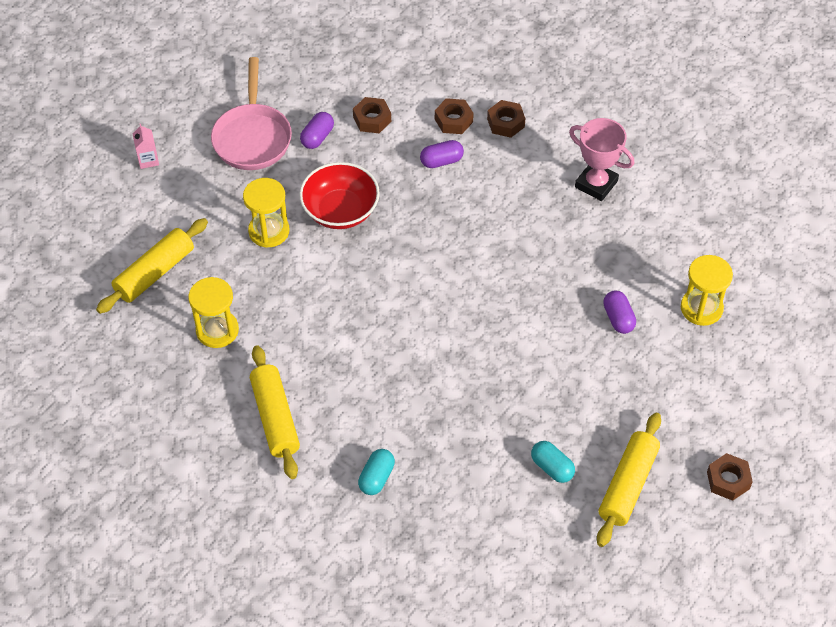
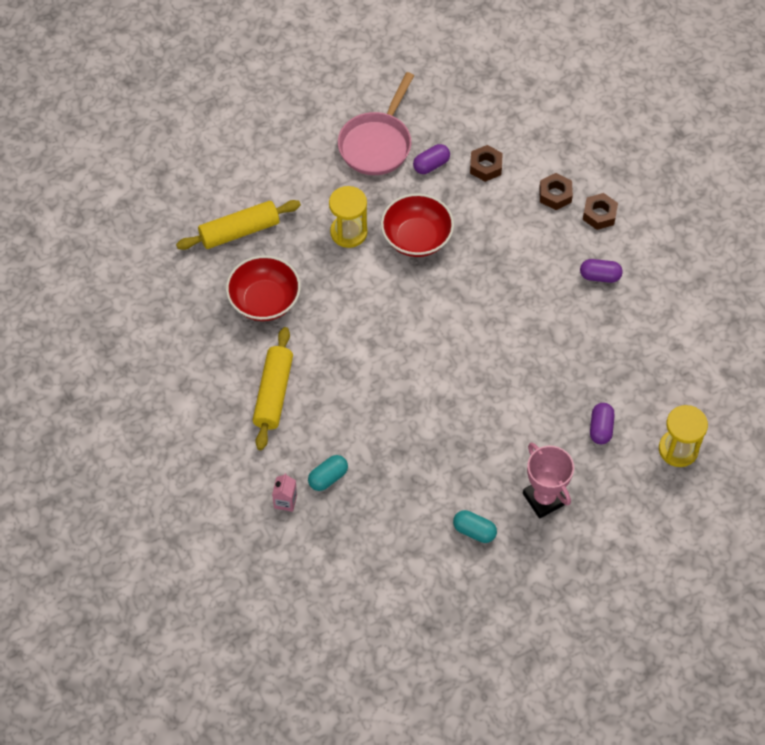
camera: 25 degrees right, 5 degrees up
pink carton [133,124,159,169] -> pink carton moved to [272,473,297,512]
yellow hourglass [188,277,239,348] -> red bowl [226,255,301,321]
purple capsule [420,140,464,168] -> purple capsule moved to [580,259,623,283]
turquoise capsule [531,441,575,483] -> turquoise capsule turned 45 degrees counterclockwise [453,510,497,543]
pink trophy [569,118,634,201] -> pink trophy moved to [523,443,574,519]
yellow rolling pin [597,413,661,547] -> none
brown nut [707,453,753,501] -> none

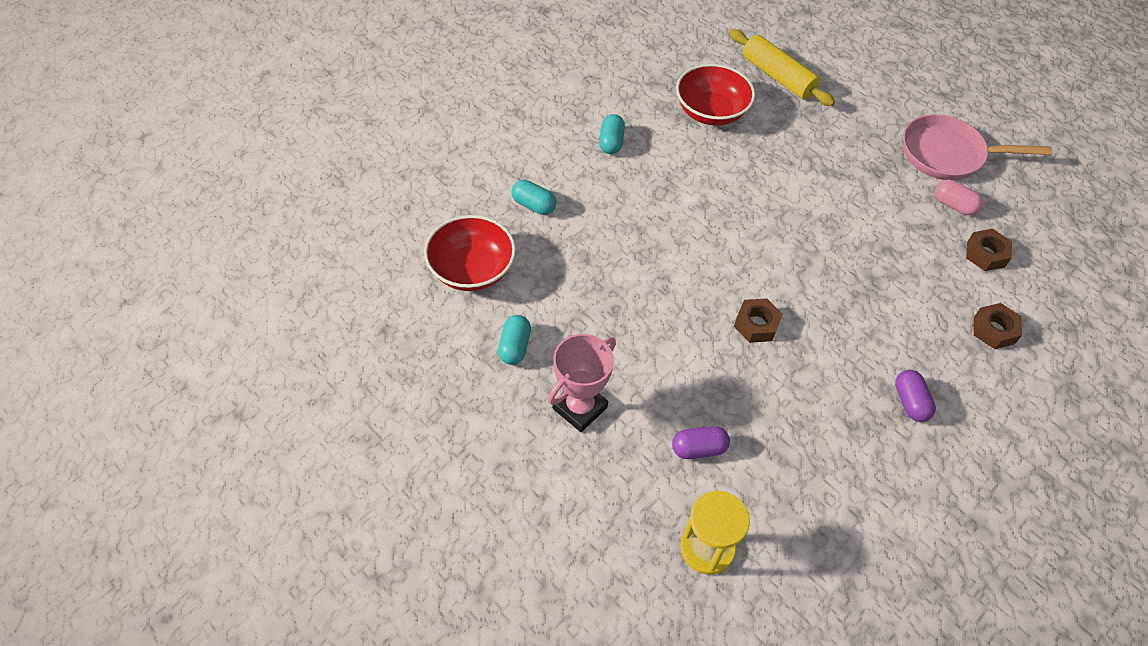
camera: 70 degrees right, 5 degrees down
yellow rolling pin [253,327,293,450] -> turquoise capsule [599,114,625,154]
pink carton [272,473,297,512] -> none
yellow hourglass [329,186,368,248] -> none
red bowl [381,193,454,257] -> red bowl moved to [424,215,516,291]
purple capsule [413,144,450,174] -> pink capsule [935,180,983,215]
brown nut [583,193,618,230] -> brown nut moved to [734,298,783,343]

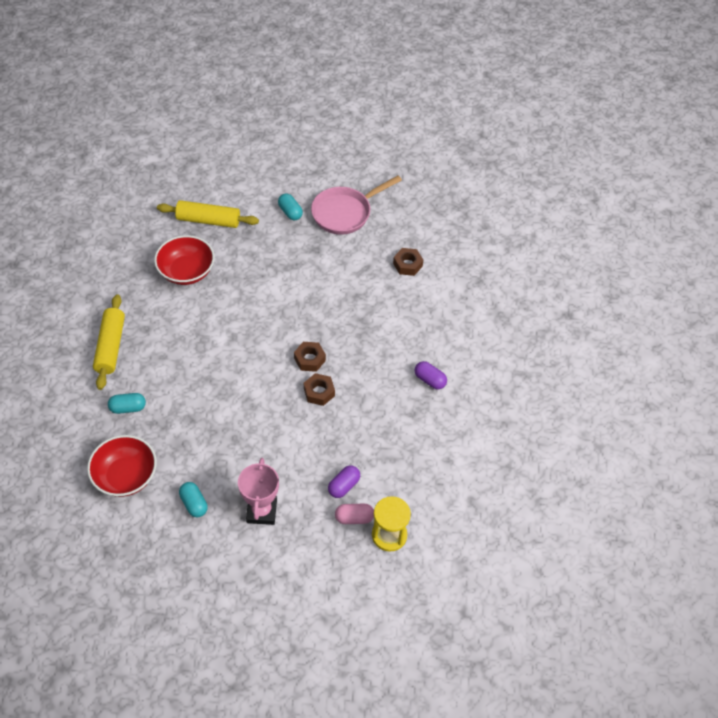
camera: 40 degrees left, 0 degrees up
turquoise capsule [599,114,625,154] -> turquoise capsule moved to [278,194,303,220]
pink capsule [935,180,983,215] -> pink capsule moved to [335,504,374,524]
brown nut [974,303,1022,349] -> brown nut moved to [294,342,326,372]
none -> yellow rolling pin [93,294,125,390]

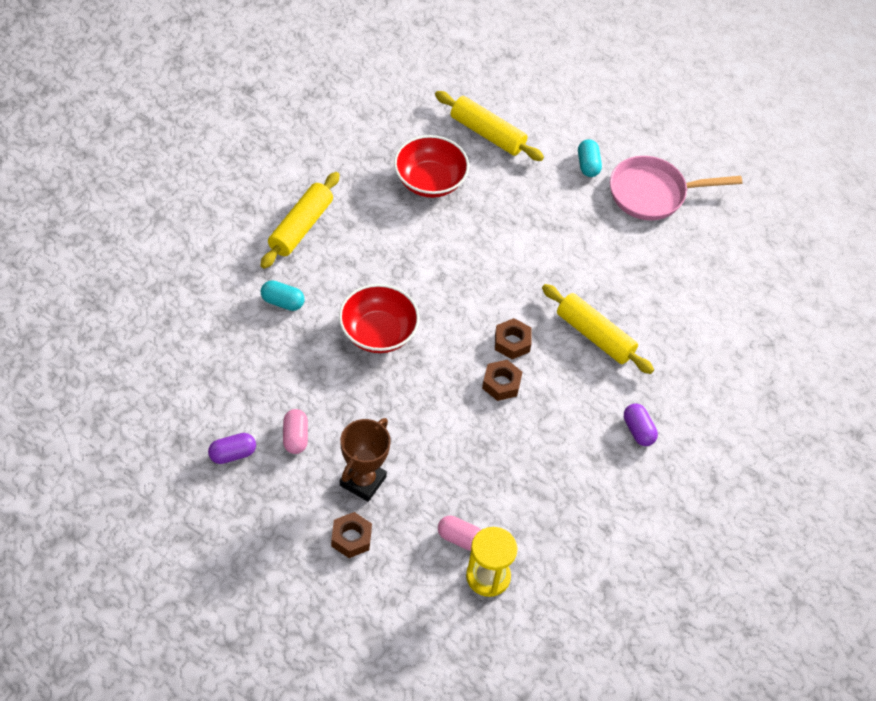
camera: 25 degrees right, 0 degrees up
red bowl [87,435,157,497] -> red bowl moved to [339,284,420,353]
turquoise capsule [179,482,208,518] -> pink capsule [283,409,308,454]
pink trophy [238,458,279,525] -> brown trophy [340,418,391,502]
purple capsule [328,465,360,498] -> purple capsule moved to [208,433,256,464]
brown nut [393,248,423,276] -> brown nut moved to [331,512,372,558]
none -> yellow rolling pin [542,284,654,374]

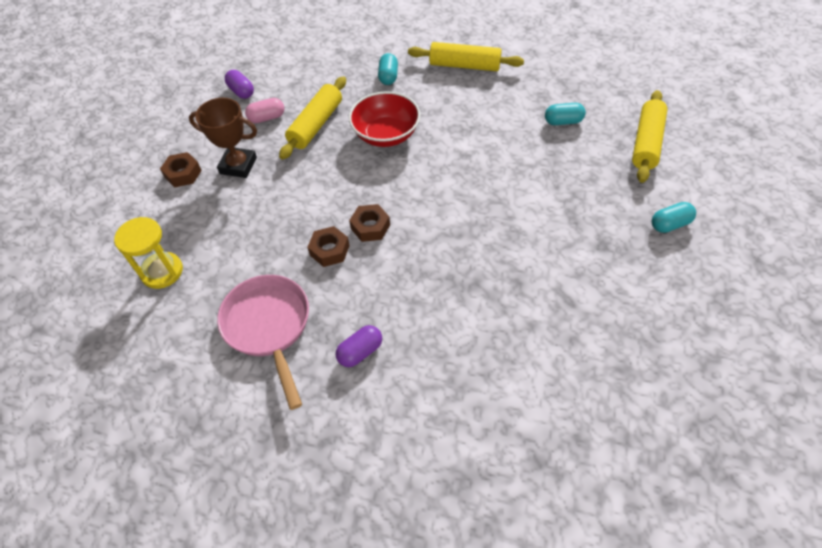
camera: 80 degrees right, 0 degrees up
red bowl [394,135,469,198] -> turquoise capsule [545,103,586,125]
pink capsule [438,516,481,551] -> none
brown nut [495,318,531,360] -> brown nut moved to [307,226,350,267]
yellow rolling pin [542,284,654,374] -> yellow rolling pin moved to [279,76,346,160]
pink pan [610,156,742,220] -> pink pan moved to [217,275,309,410]

